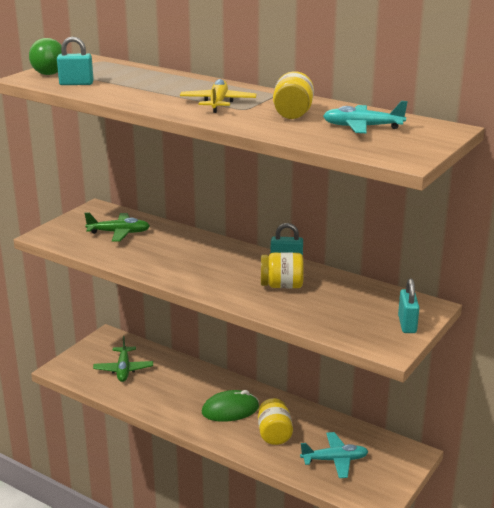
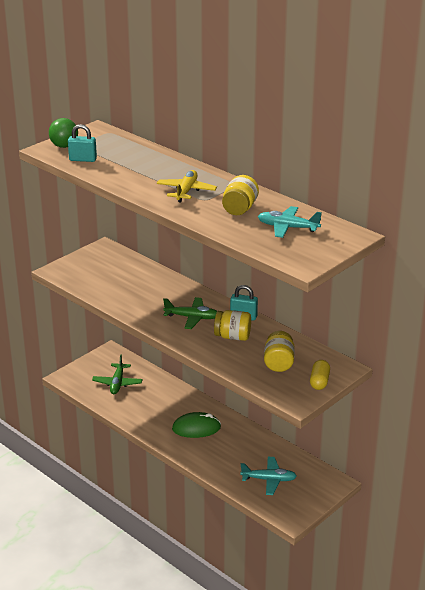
camera: 10 degrees right, 5 degrees up
green plane [84,213,150,242] -> green plane moved to [163,297,217,329]
yellow jar [258,398,293,445] -> yellow jar moved to [264,331,295,372]
turquoise padlock [398,278,419,333] -> yellow capsule [310,360,330,390]

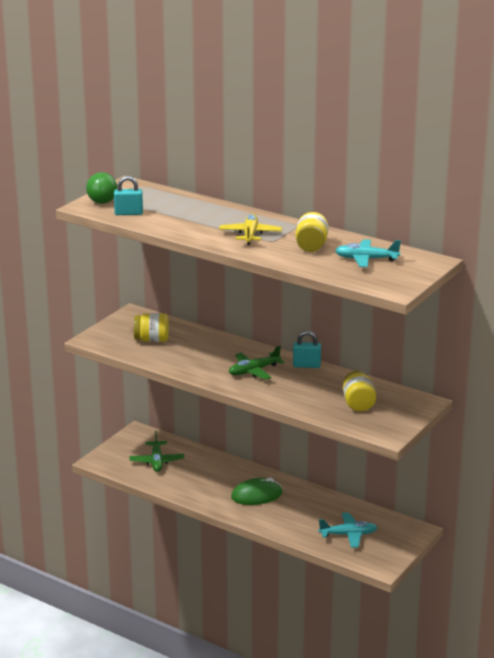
camera: 10 degrees left, 5 degrees down
green plane [163,297,217,329] -> green plane turned 150 degrees clockwise [229,346,284,380]
yellow jar [214,310,251,341] -> yellow jar moved to [134,313,169,342]
yellow capsule [310,360,330,390] -> none

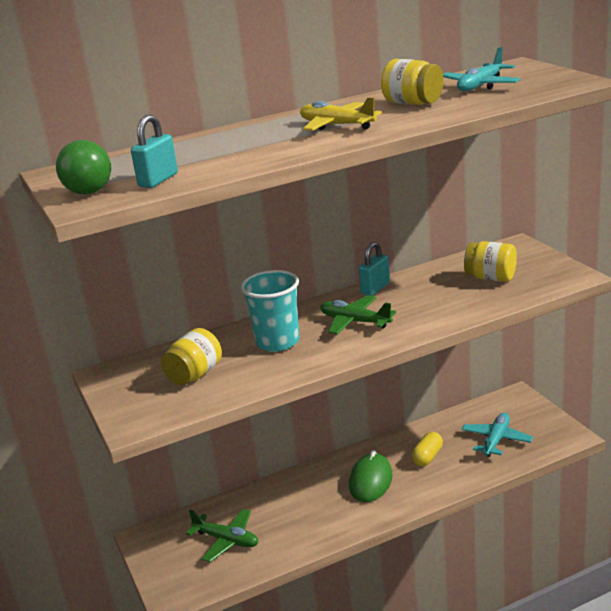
camera: 55 degrees left, 0 degrees up
green plane [229,346,284,380] -> green plane turned 120 degrees clockwise [320,295,396,334]
none -> turquoise cup [241,270,300,352]
none -> yellow capsule [411,432,443,466]

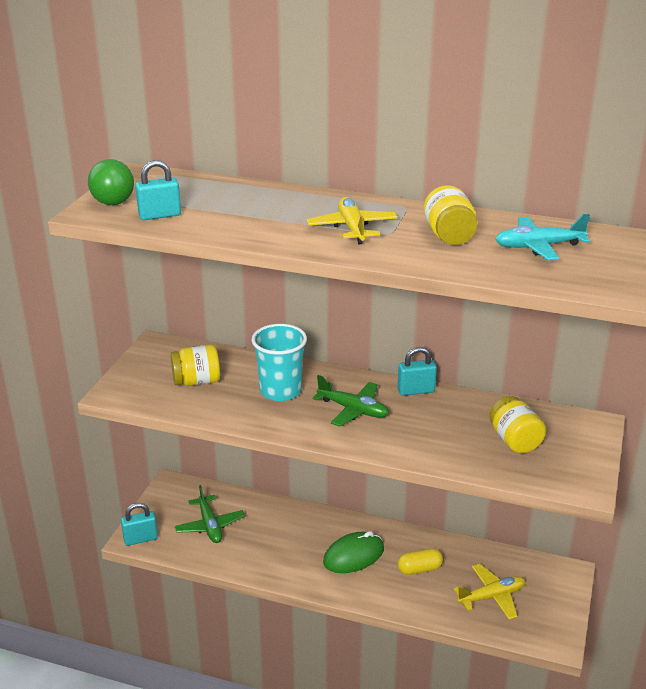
camera: 40 degrees right, 5 degrees up
green plane [320,295,396,334] -> green plane turned 135 degrees clockwise [312,375,389,427]
turquoise plane [462,413,533,457] -> yellow plane [454,564,525,620]
none -> turquoise padlock [121,503,158,546]

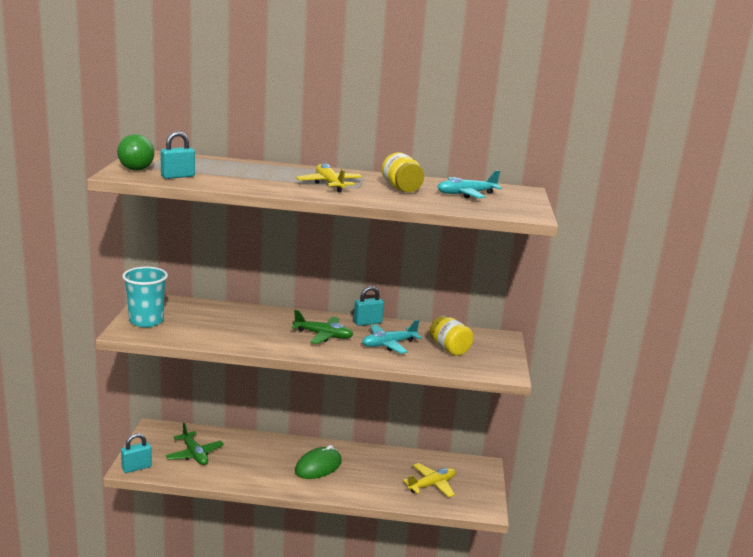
camera: 15 degrees left, 10 degrees down
yellow jar [170,344,220,386] -> none
turquoise cup [252,324,307,401] -> turquoise cup moved to [122,266,168,327]
yellow capsule [398,548,443,575] -> none
none -> turquoise plane [362,320,422,354]

